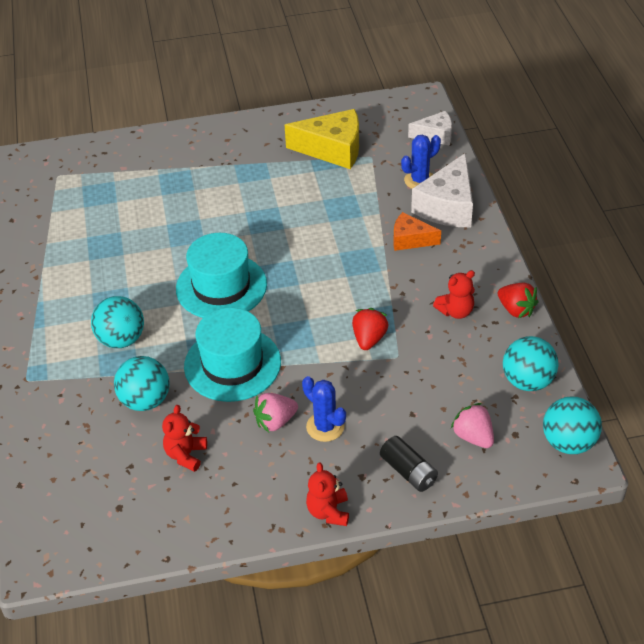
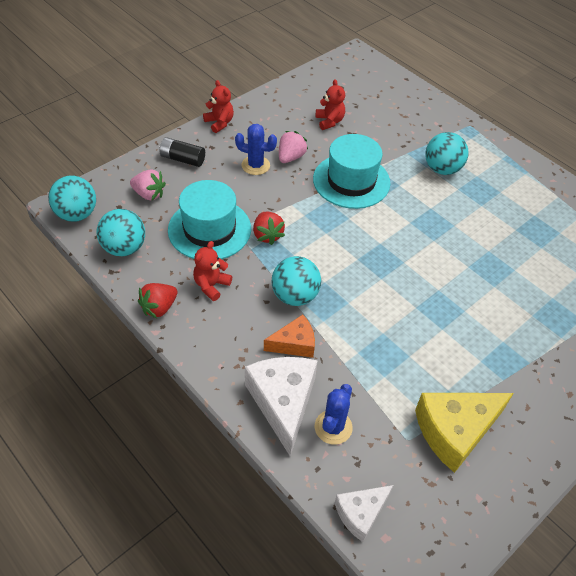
camera: 145 degrees right, 5 degrees up
turquoise ball [114,356,170,411] -> turquoise ball moved to [272,256,321,306]
turquoise hat [176,233,267,318] -> turquoise hat moved to [168,180,251,259]
red strawberry [498,283,538,318] -> red strawberry turned 60 degrees counterclockwise [138,283,178,319]

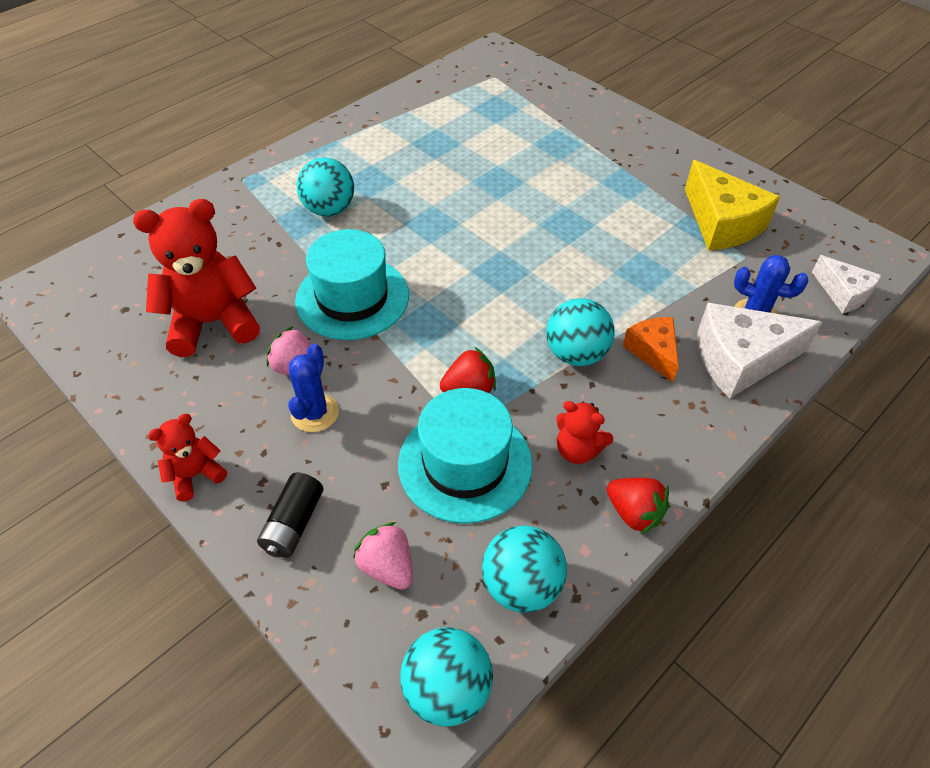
camera: 90 degrees left, 0 degrees up
pink strawberry [130,169,166,201] -> pink strawberry turned 60 degrees counterclockwise [353,522,413,590]
red teddy bear [316,79,345,130] -> red teddy bear [133,199,260,357], size x1.95

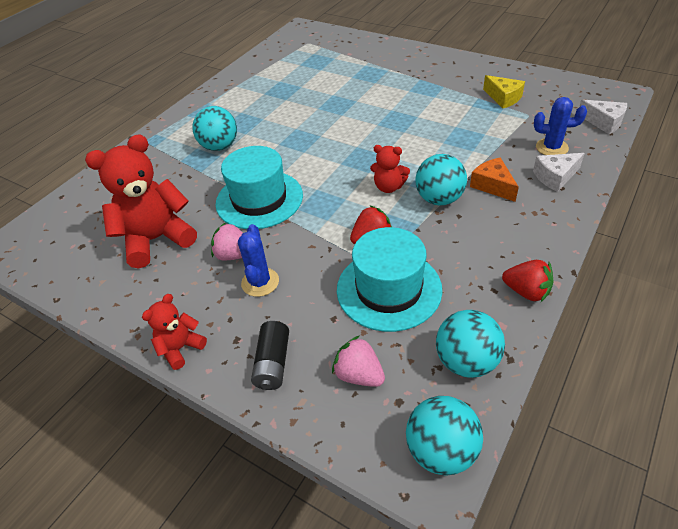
camera: 10 degrees left, 5 degrees down
red teddy bear [556,401,614,464] -> red teddy bear moved to [370,145,410,193]
yellow cheese [685,160,780,250] -> yellow cheese [483,75,525,109], size x0.59
white cheese [697,303,822,398] -> white cheese [533,153,585,192], size x0.59

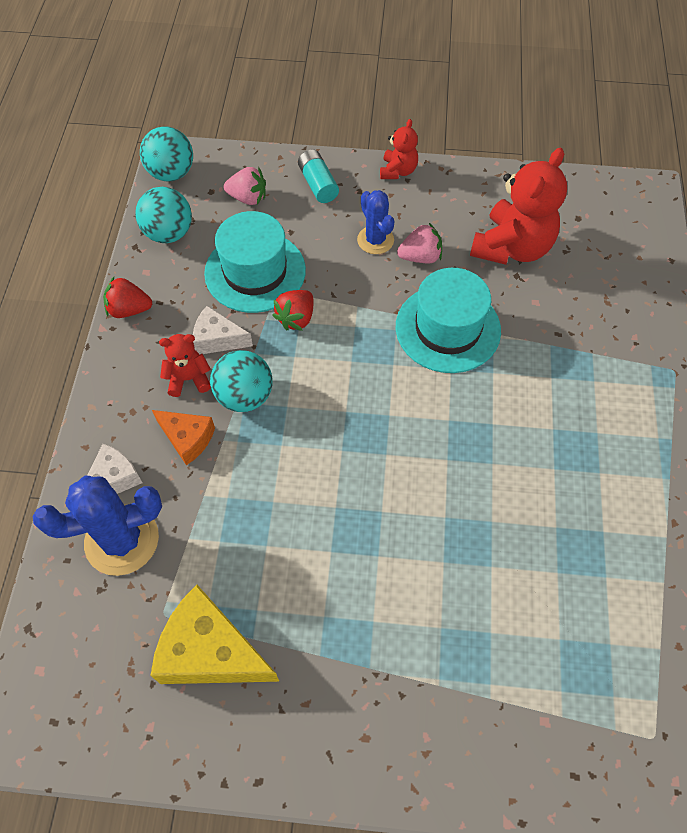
camera: 150 degrees right, 15 degrees up
turquoise ball [192,106,237,151] -> none
black battery [251,321,289,390] -> turquoise battery [298,150,339,203]
red teddy bear [370,145,410,193] -> red teddy bear moved to [159,334,211,397]
yellow cheese [483,75,525,109] -> yellow cheese [150,585,279,684], size x1.70
blue cactus [534,97,587,155] -> blue cactus [33,475,162,576], size x1.63
white cheese [579,100,627,134] -> white cheese moved to [193,306,253,355]

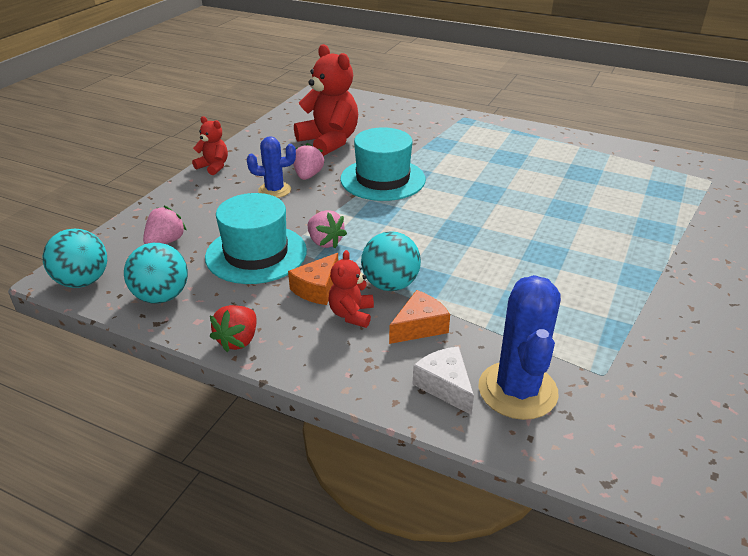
camera: 70 degrees left, 25 degrees down
yellow cheese [150,585,279,684] -> none
white cheese [193,306,253,355] -> orange cheese [288,253,338,305]
red strawberry [272,290,313,331] -> pink strawberry [308,210,347,248]
turquoise battery [298,150,339,203] -> none

